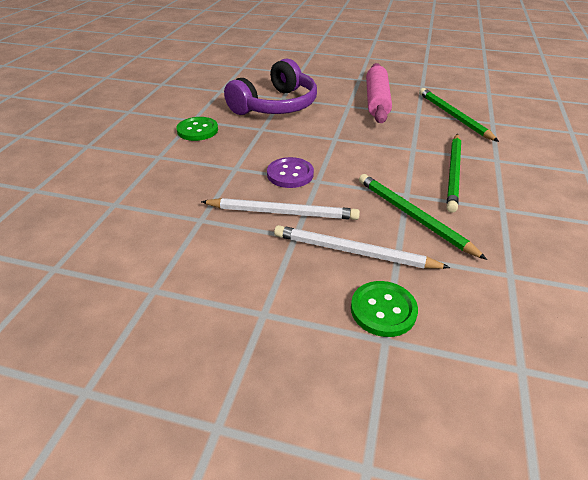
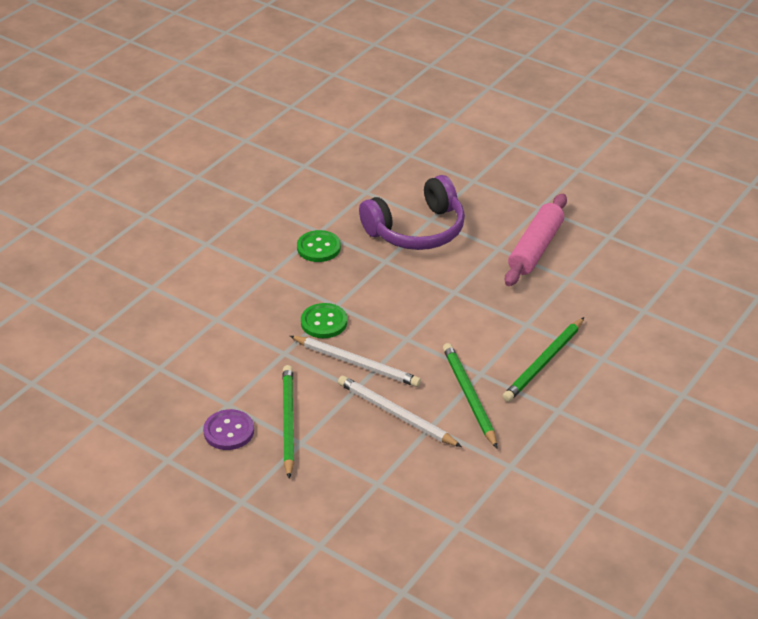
camera: 20 degrees right, 0 degrees up
purple button [267,157,314,188] -> purple button moved to [203,409,254,450]
green button [351,281,418,337] -> green button moved to [301,303,347,338]
green pencil [419,88,499,142] -> green pencil moved to [282,365,294,479]

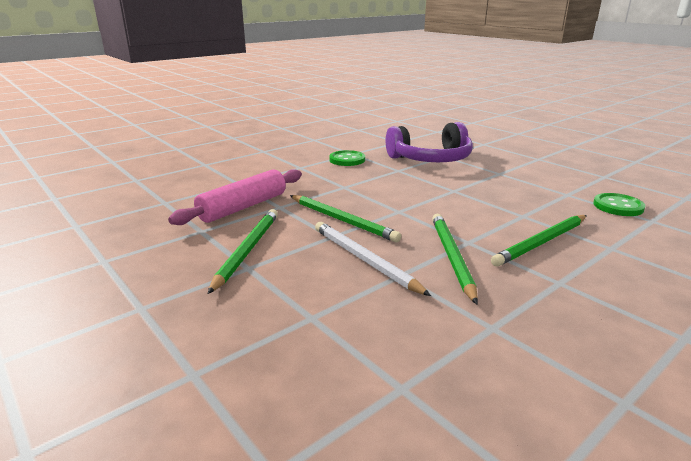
camera: 15 degrees right, 15 degrees down
purple button [203,409,254,450] -> none
white pencil [290,336,421,387] -> green pencil [290,195,402,242]
green button [301,303,347,338] -> green button moved to [593,193,645,216]
pink rolling pin [505,194,567,286] -> pink rolling pin moved to [168,169,302,225]

